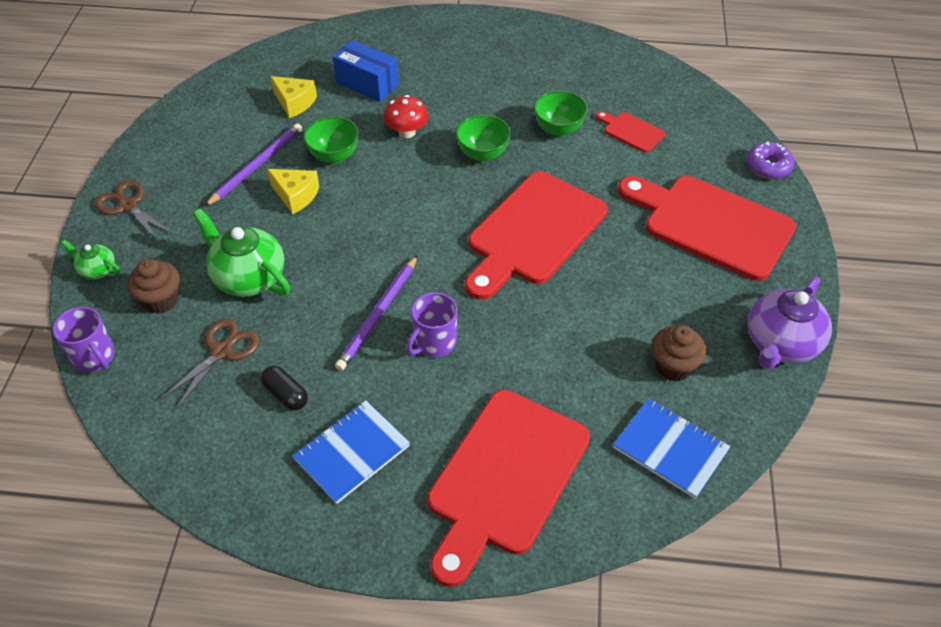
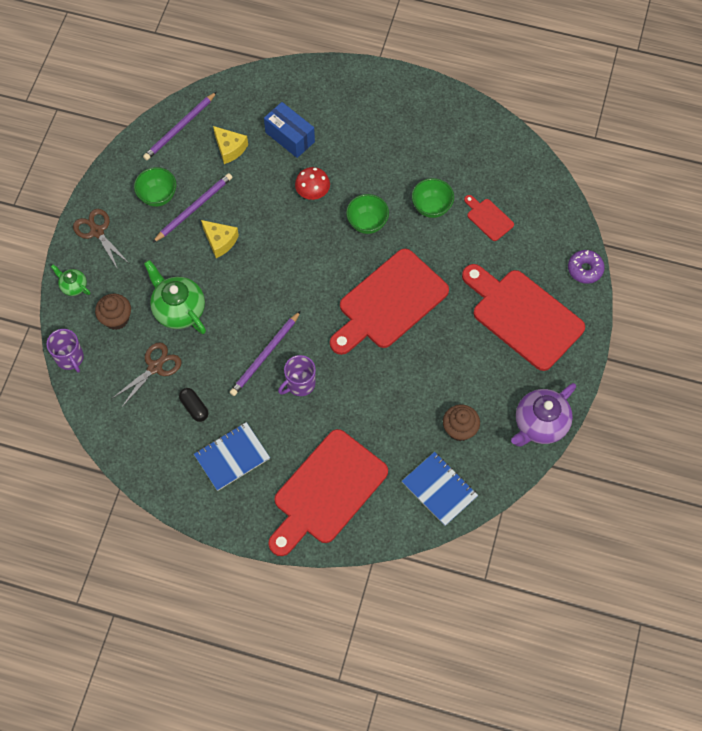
camera: 10 degrees right, 15 degrees up
green bowl [303,116,359,164] -> green bowl moved to [134,167,176,207]
none -> purple pencil [143,92,217,160]

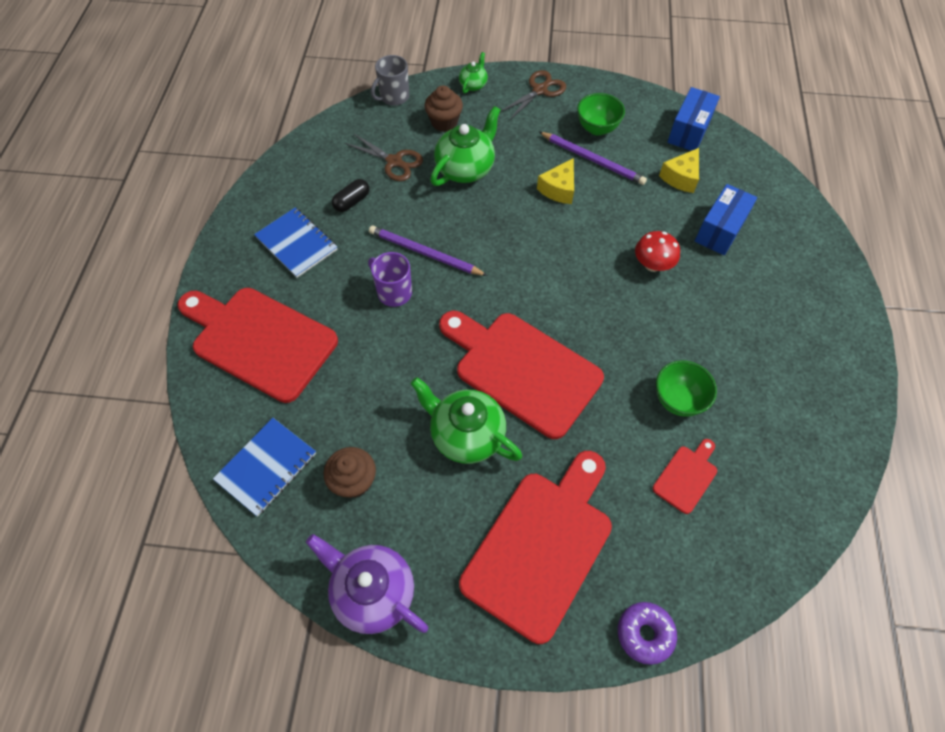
camera: 80 degrees right, 5 degrees down
purple mug [46,329,84,373] -> grey mug [371,55,409,106]
purple pencil [143,92,217,160] -> blue box [667,87,720,151]
green bowl [346,194,389,234] -> none
none -> green teapot [410,377,522,464]

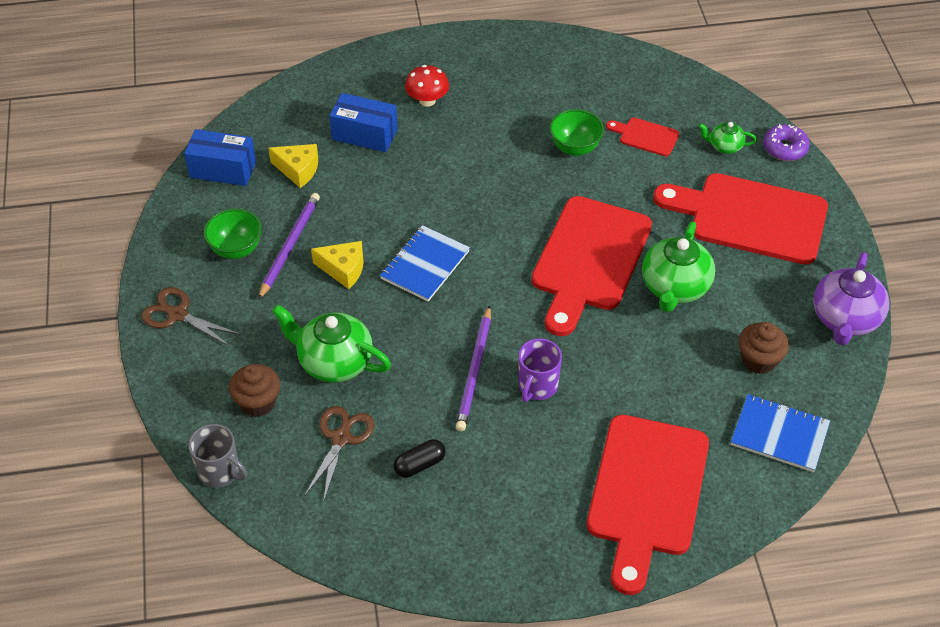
camera: 105 degrees left, 10 degrees down
blue notebook [254,207,337,278] -> blue notebook moved to [380,225,470,302]
black capsule [332,179,369,212] -> black capsule turned 60 degrees counterclockwise [394,439,446,478]
green teapot [459,52,488,93] -> green teapot moved to [698,122,757,154]
red mushroom [635,231,680,272] -> red mushroom moved to [405,65,449,107]

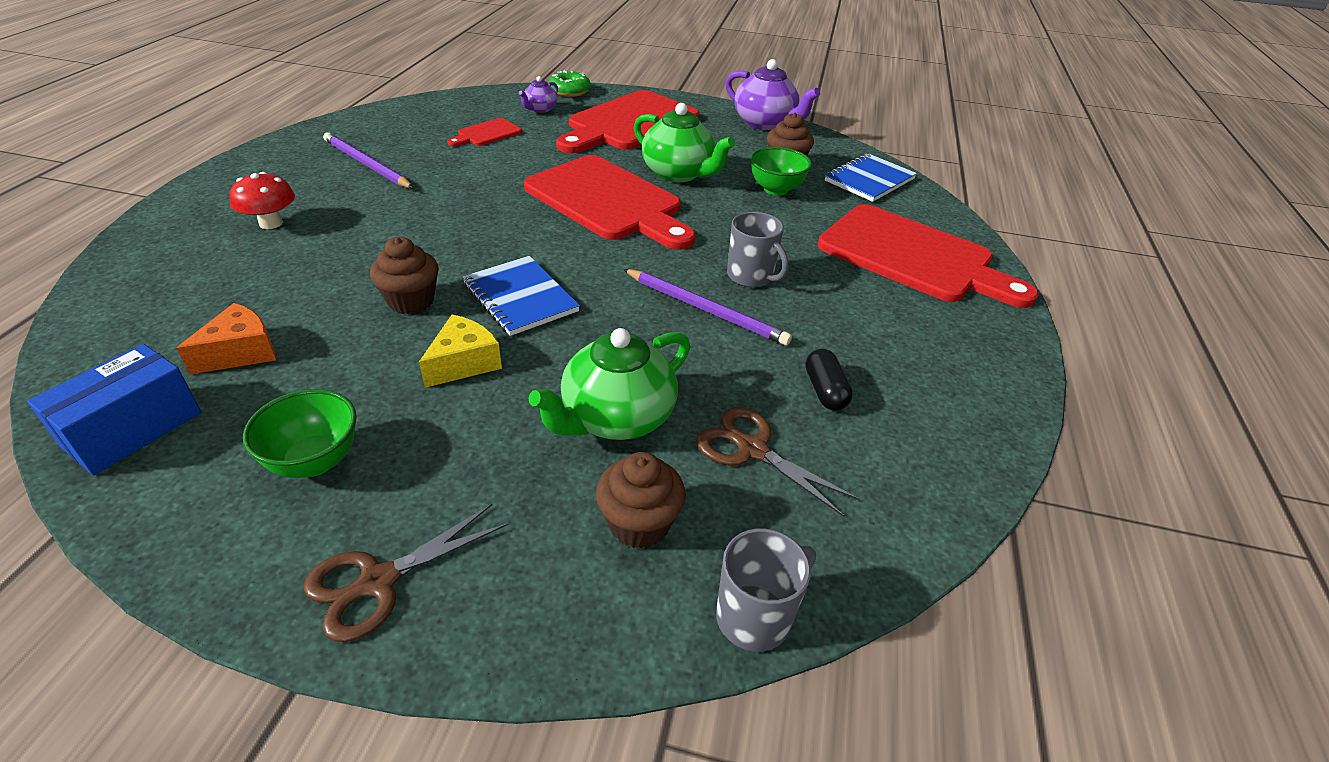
camera: 70 degrees left, 10 degrees down
purple pencil [258,193,320,300] -> purple pencil moved to [323,132,414,188]
yellow cheese [268,144,318,188] -> orange cheese [176,303,276,375]
blue box [329,93,398,152] -> none
purple mug [518,338,562,402] -> grey mug [727,212,789,288]
green bowl [550,109,604,156] -> green bowl moved to [750,147,812,196]
green teapot [698,122,757,154] -> purple teapot [519,76,558,113]
purple donut [763,124,810,161] -> green donut [549,71,591,97]
none -> brown cupcake [370,237,439,314]

